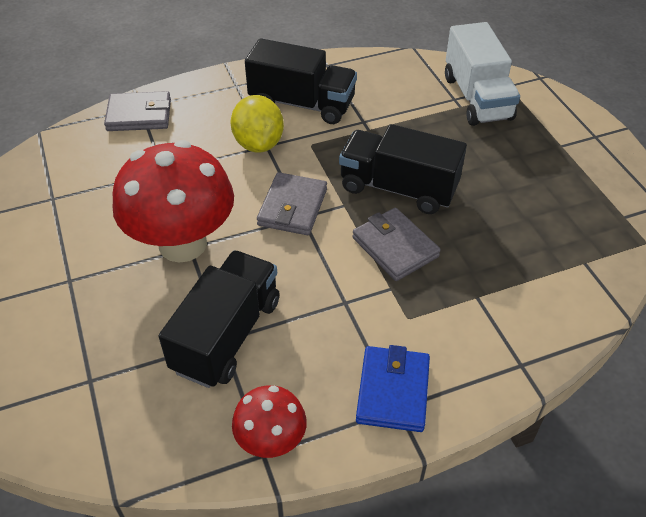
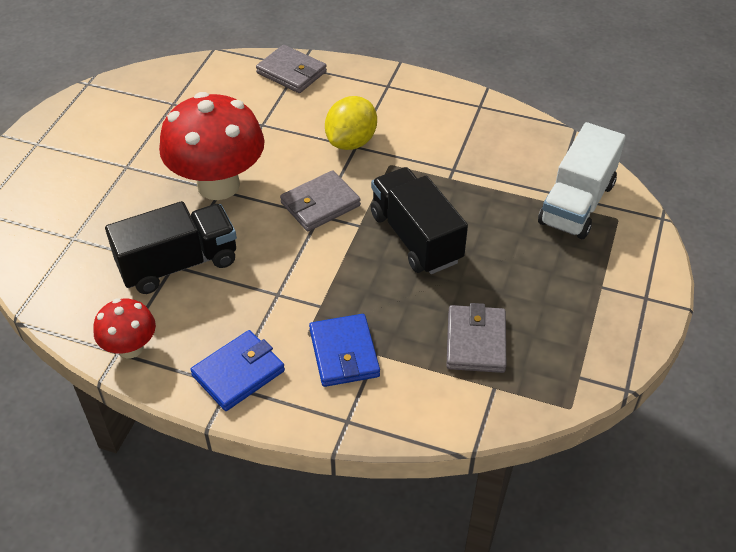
camera: 40 degrees right, 0 degrees up
black truck [245,38,357,124] -> none
grey wallet [352,208,441,281] -> grey wallet moved to [446,303,507,373]
none -> blue wallet [309,314,380,387]

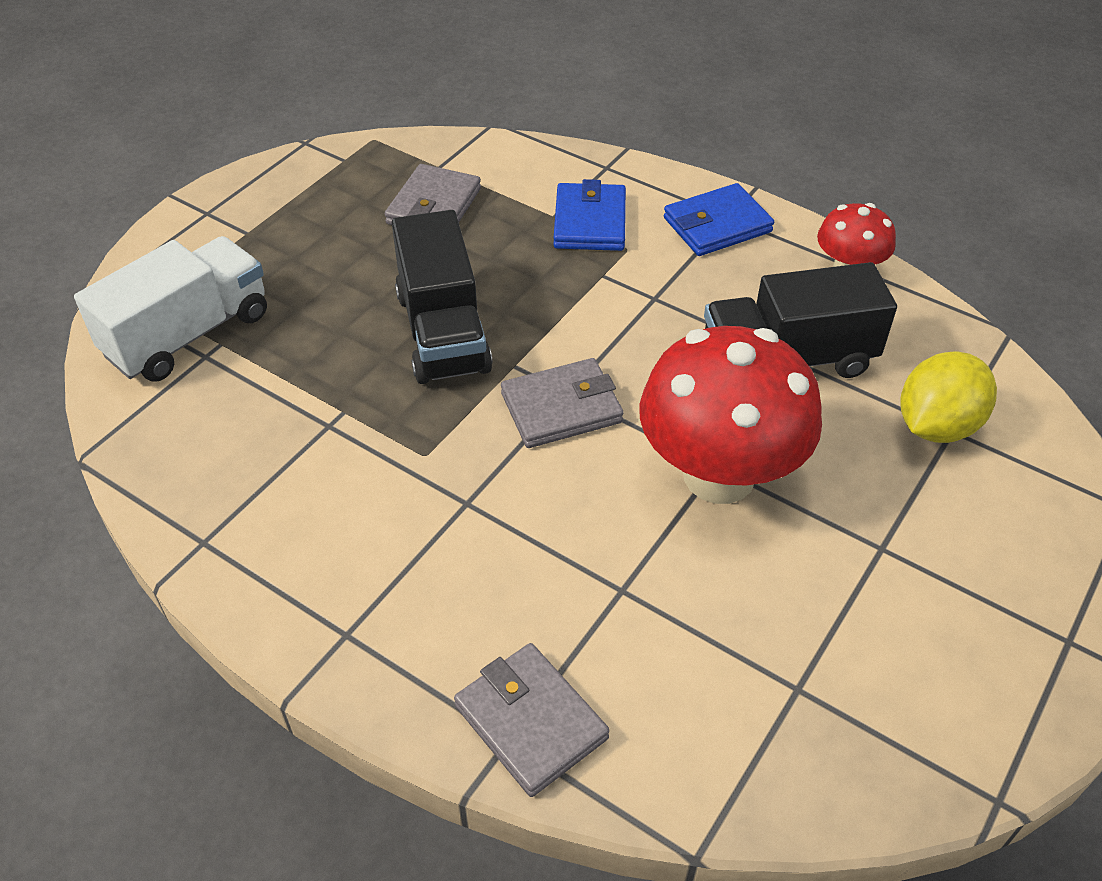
camera: 165 degrees left, 0 degrees up
yellow lemon [325,96,377,150] -> yellow lemon moved to [900,351,997,443]

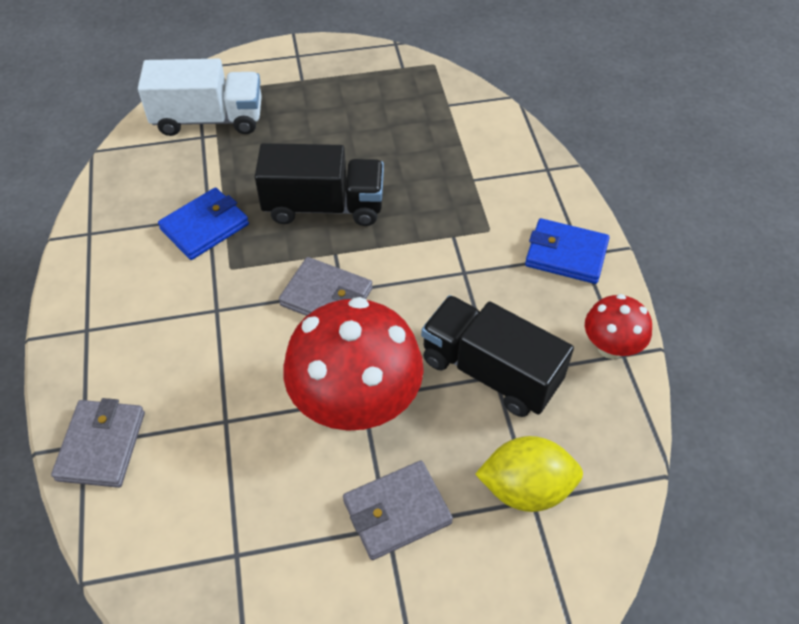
camera: 45 degrees right, 5 degrees up
grey wallet [385,164,481,225] -> grey wallet moved to [343,461,453,560]
black truck [392,210,493,384] -> black truck turned 120 degrees counterclockwise [255,143,384,226]
blue wallet [553,179,626,251] -> blue wallet moved to [158,187,249,260]

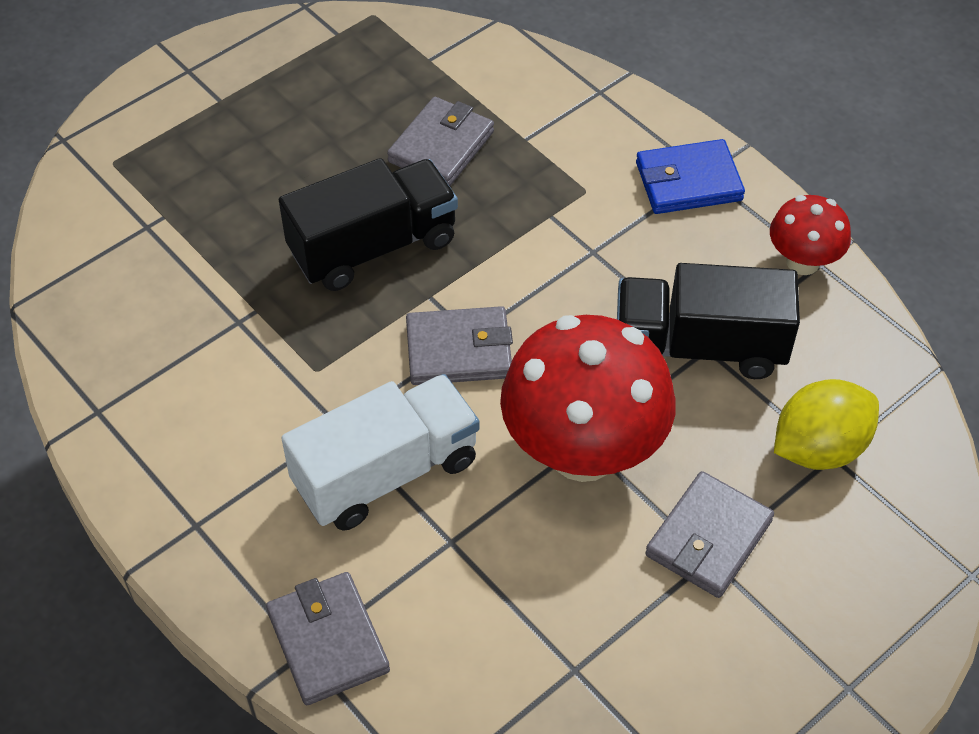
camera: 30 degrees left, 0 degrees up
white truck [138,59,262,136] -> white truck moved to [281,374,479,531]
blue wallet [158,187,249,260] -> none
none -> grey wallet [387,97,494,186]

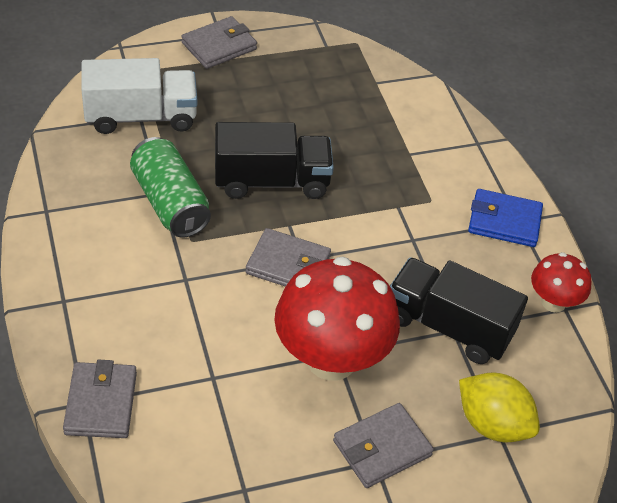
camera: 20 degrees right, 5 degrees down
white truck [281,374,479,531] -> white truck moved to [81,58,197,134]
grey wallet [387,97,494,186] -> grey wallet moved to [181,16,257,69]
yellow lemon [774,379,879,470] -> yellow lemon turned 45 degrees clockwise [459,372,540,442]
none -> green can [130,137,211,238]

